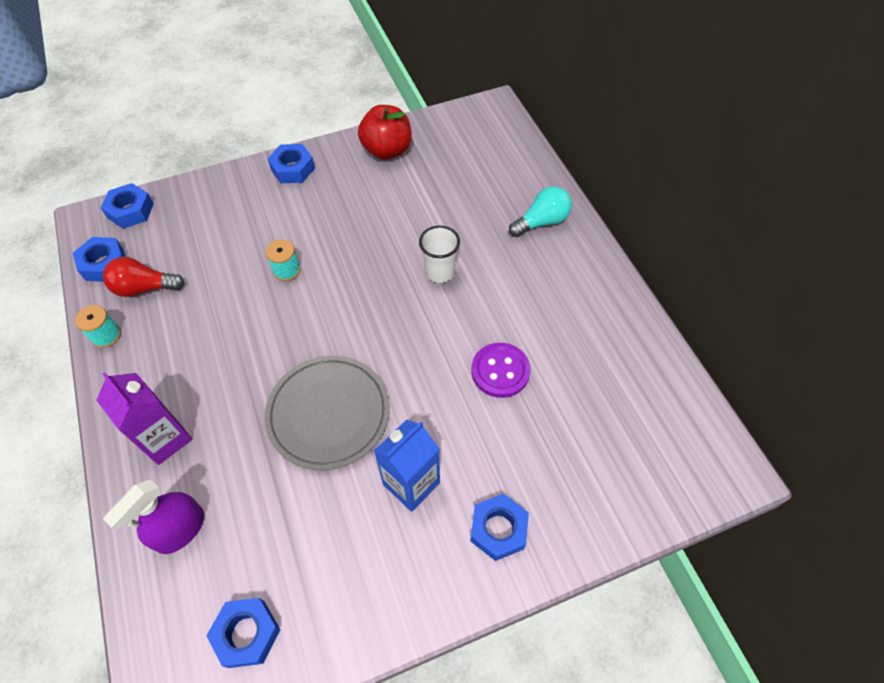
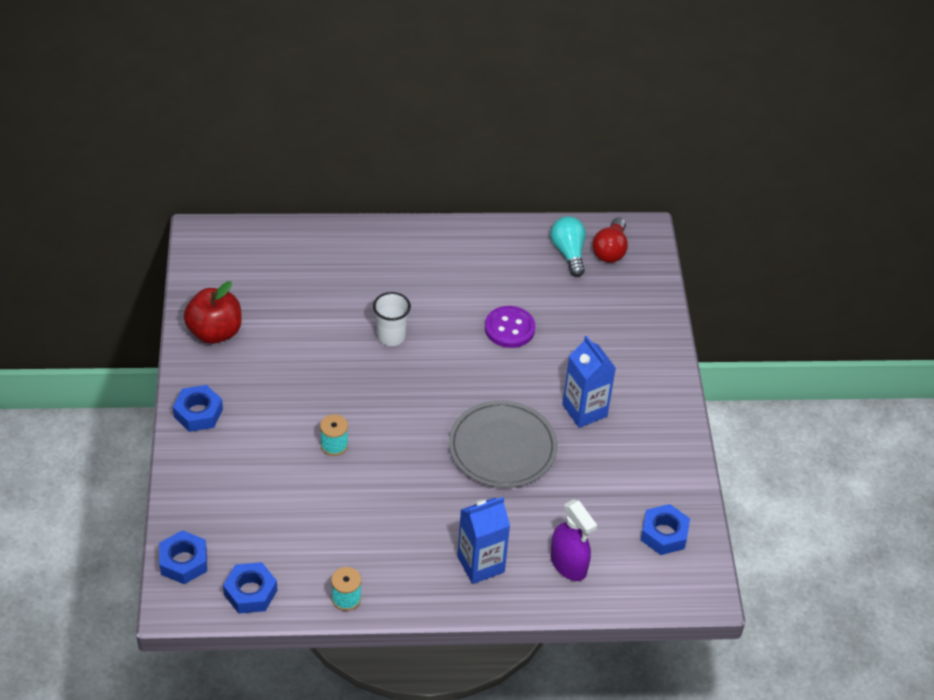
camera: 75 degrees left, 10 degrees down
purple carton [96,373,192,465] -> blue carton [457,497,510,584]
red light bulb [103,257,184,297] -> red light bulb moved to [592,217,628,263]
blue nut [470,494,529,561] -> none
turquoise light bulb [509,186,572,237] -> turquoise light bulb moved to [550,216,586,277]

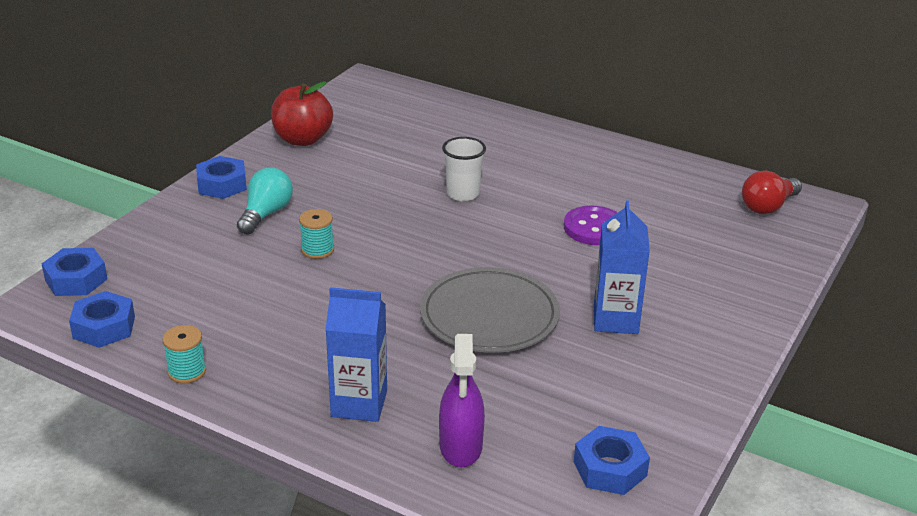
camera: 35 degrees right, 15 degrees down
turquoise light bulb [550,216,586,277] -> turquoise light bulb moved to [237,167,293,235]

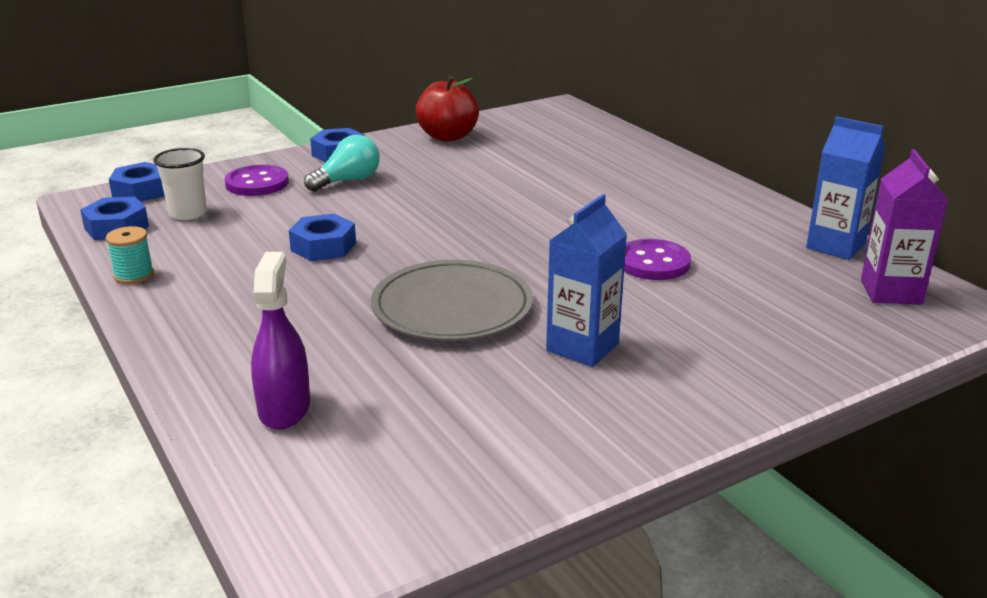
camera: 30 degrees right, 5 degrees down
turquoise spool [299,209,334,259] -> none
blue carton [325,287,387,422] -> blue carton moved to [806,116,885,260]
purple spray bottle [439,334,485,467] -> purple spray bottle turned 150 degrees clockwise [251,252,310,430]
white cup [442,137,486,202] -> white cup moved to [153,148,207,220]
blue nut [574,426,650,495] -> blue nut moved to [289,214,356,261]
red light bulb [742,170,802,214] -> purple carton [861,149,948,305]
none -> purple button [224,165,289,196]

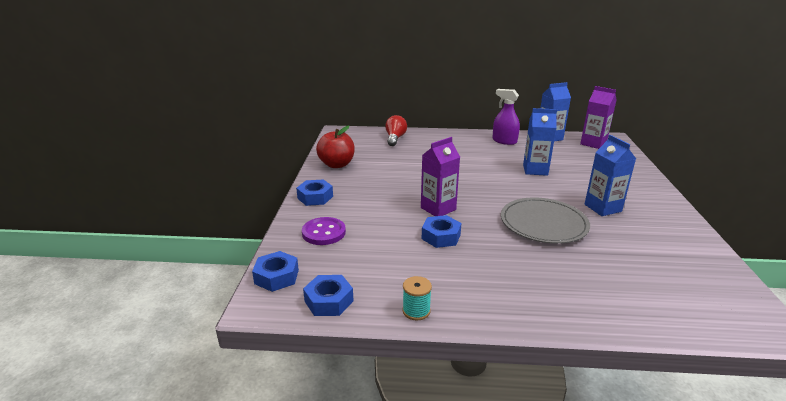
camera: 55 degrees left, 0 degrees up
white cup [153,148,207,220] -> none
purple spray bottle [251,252,310,430] -> purple spray bottle moved to [492,89,520,145]
turquoise light bulb [304,135,380,192] -> none
purple button [624,239,691,280] -> blue carton [523,108,557,176]
none -> red light bulb [385,115,407,146]
none -> purple carton [421,137,460,216]

